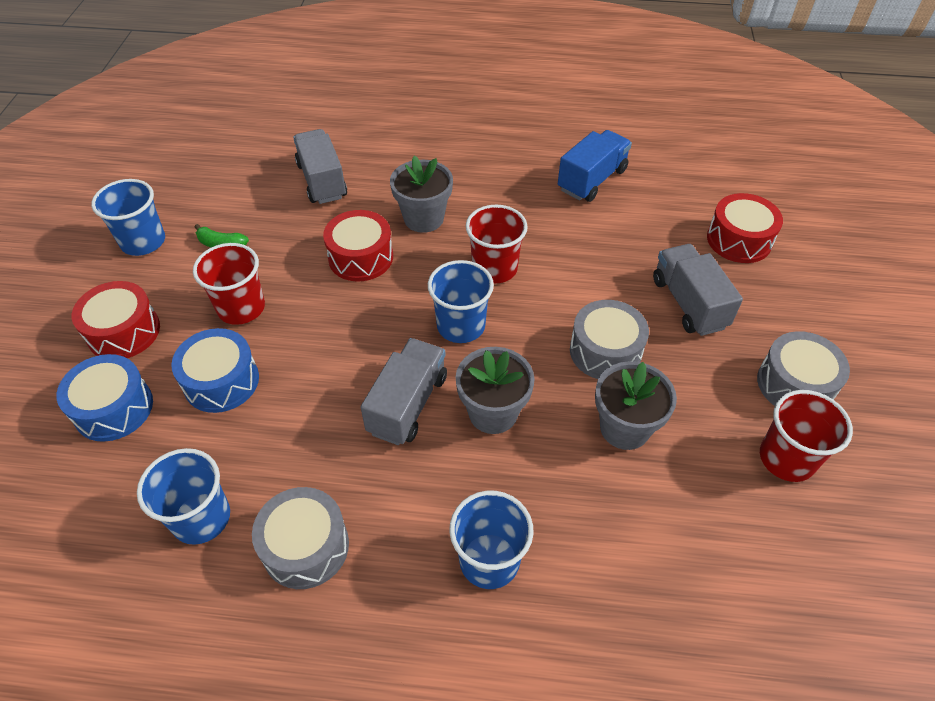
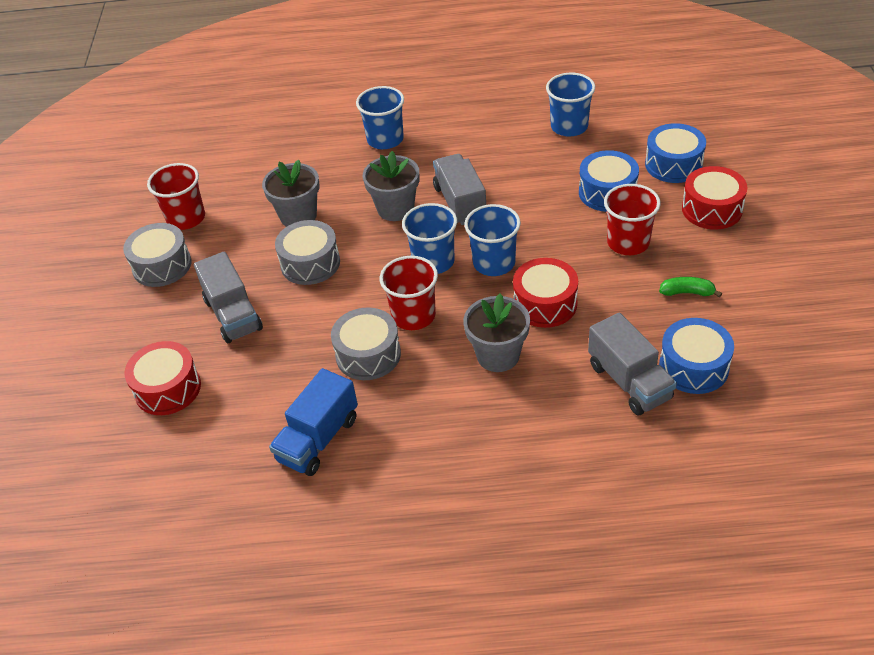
camera: 175 degrees right, 5 degrees down
blue cup [91,179,165,256] -> blue cup moved to [464,204,521,276]
grey drum [252,487,349,589] -> grey drum moved to [331,307,401,380]
grey truck [361,338,447,445] -> grey truck turned 150 degrees clockwise [433,154,486,225]
none -> blue drum [659,318,734,394]

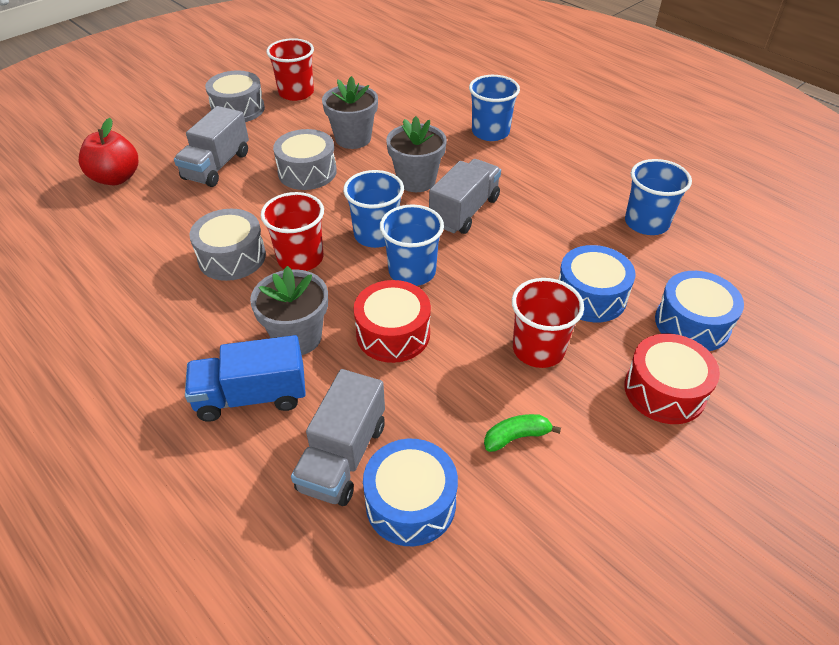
camera: 45 degrees right, 0 degrees up
red drum [124,341,201,415] -> red apple [79,118,138,185]
blue truck [269,368,358,476] -> blue truck moved to [185,335,306,422]
green banana [659,277,722,297] -> green banana turned 75 degrees counterclockwise [484,414,561,452]

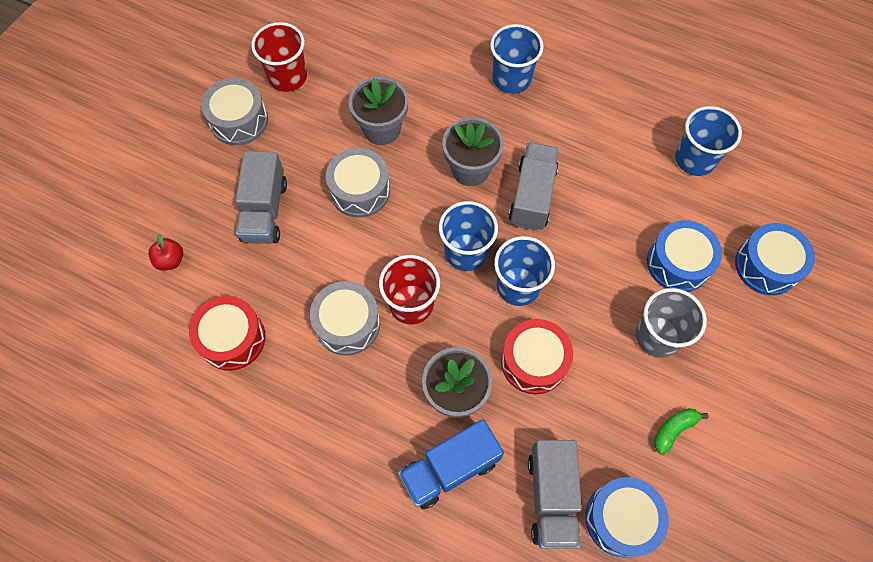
camera: 20 degrees left, 20 degrees up
red apple [79,118,138,185] -> red apple [148,234,183,270], size x0.57
red cup [512,278,584,368] -> grey cup [635,288,707,358]
red drum [624,334,720,424] -> red drum moved to [189,296,266,371]

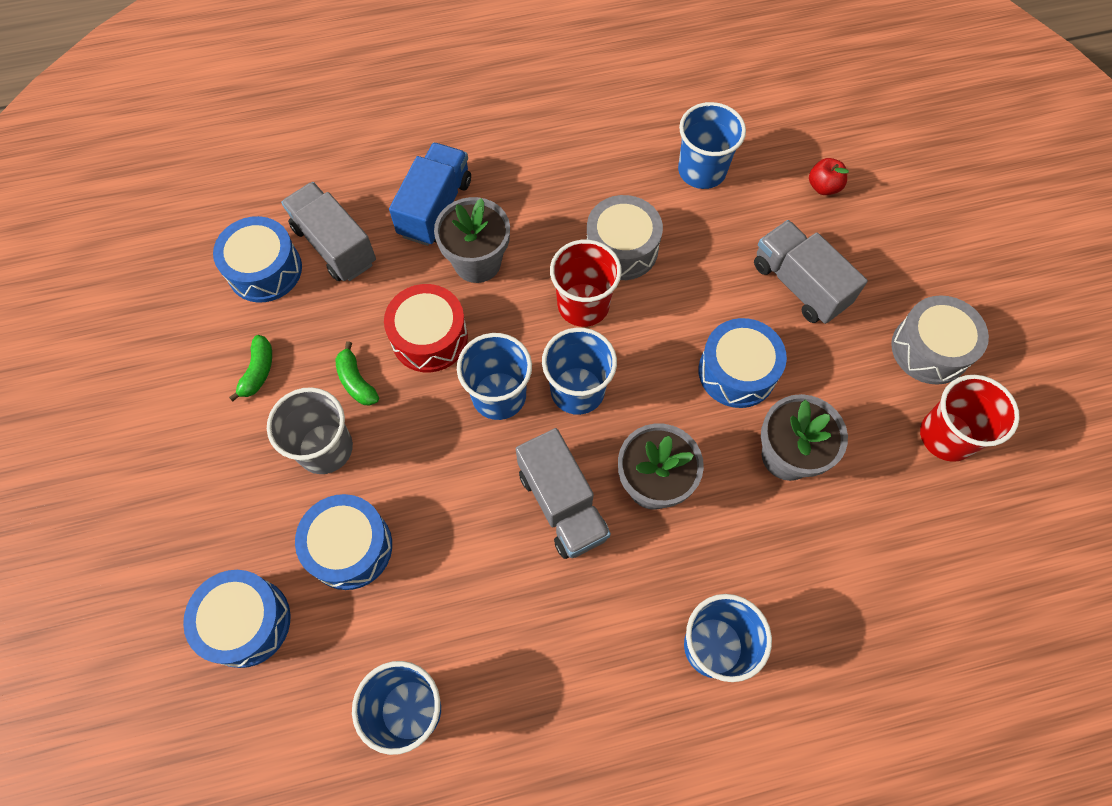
camera: 140 degrees right, 0 degrees up
red drum [189,296,266,371] -> blue cup [678,102,746,189]
grey drum [326,148,390,218] -> blue drum [698,318,787,408]
none -> green banana [336,341,379,406]

